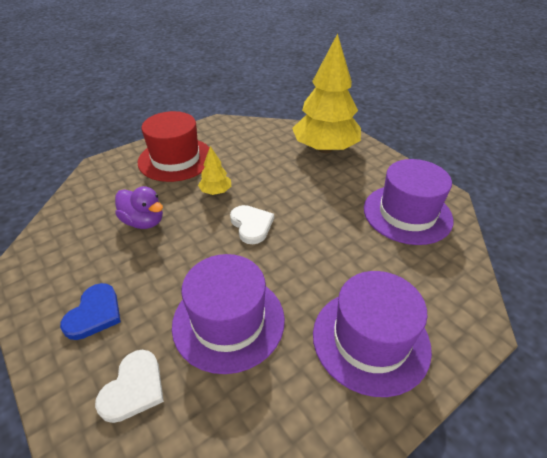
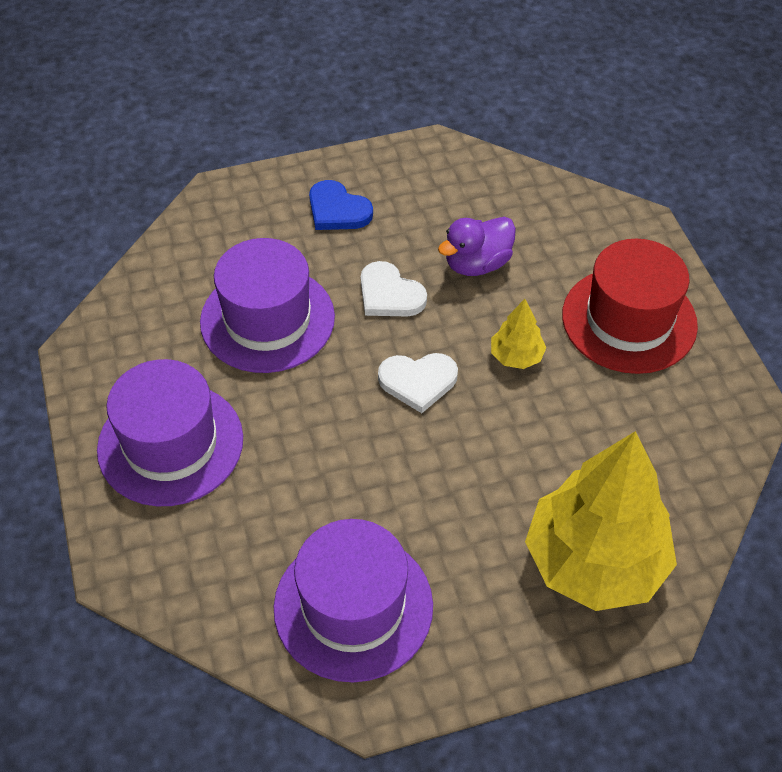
camera: 110 degrees right, 10 degrees up
white heart [95,350,164,423] -> white heart moved to [361,261,427,317]

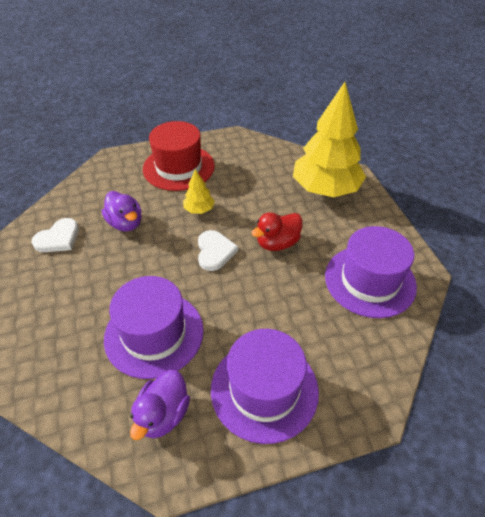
camera: 90 degrees left, 5 degrees down
blue heart [309,180,373,230] -> none
white heart [361,261,427,317] -> white heart moved to [32,218,79,252]
none -> purple duck [130,370,190,440]
none -> red duck [252,212,303,251]

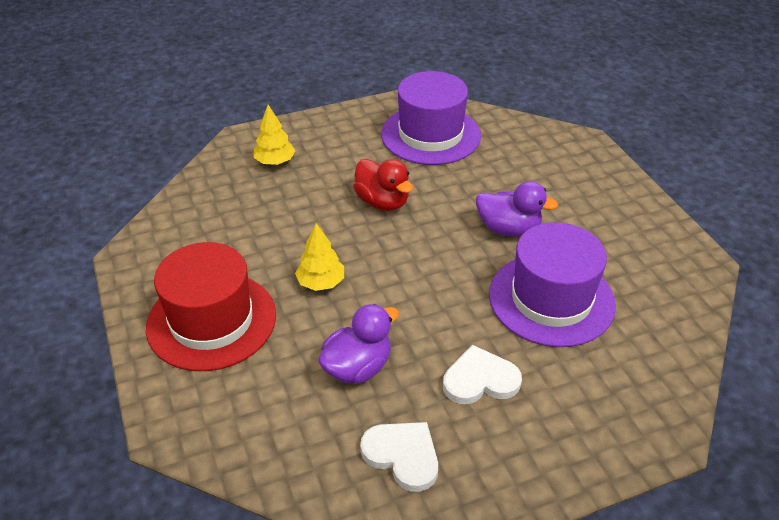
camera: 95 degrees left, 5 degrees down
purple duck [130,370,190,440] -> purple duck moved to [476,181,558,237]
white heart [198,230,238,271] -> white heart moved to [443,345,522,404]
purple hat [211,329,319,444] -> none
yellow tree [293,82,366,198] -> yellow tree [253,105,295,165], size x0.43

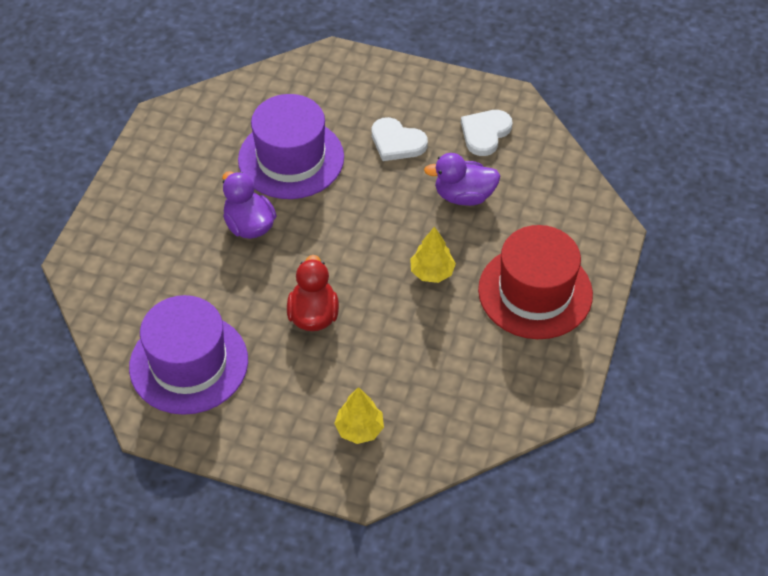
camera: 140 degrees left, 10 degrees up
white heart [360,422,438,492] -> white heart turned 45 degrees clockwise [461,110,512,156]

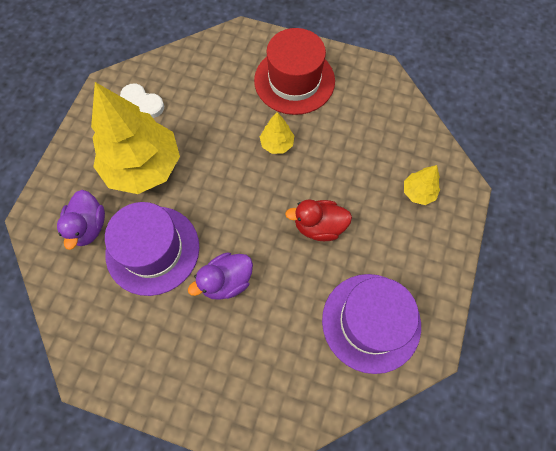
camera: 90 degrees left, 15 degrees up
white heart [372,117,428,161] -> yellow tree [91,82,180,194]
purple duck [424,153,500,206] -> purple duck moved to [57,190,105,250]

